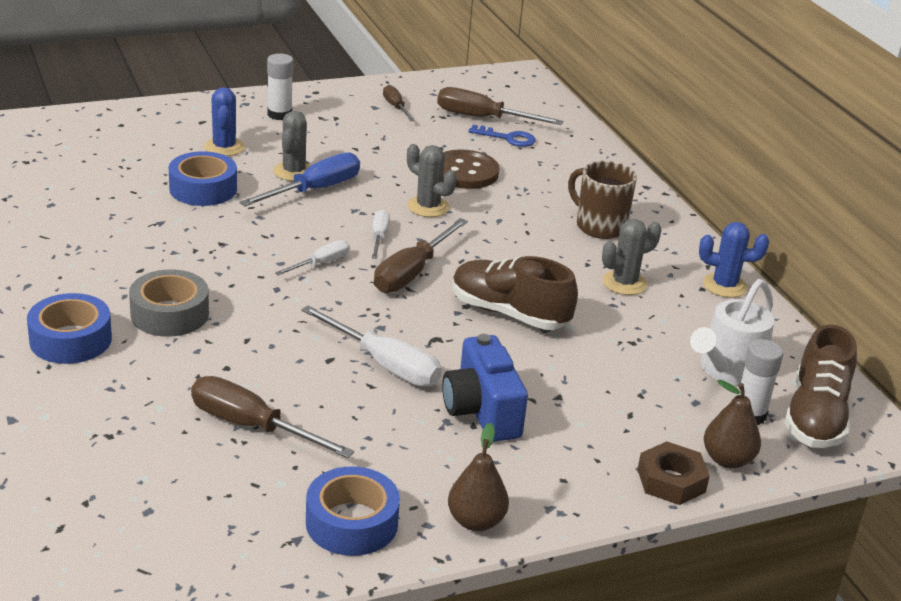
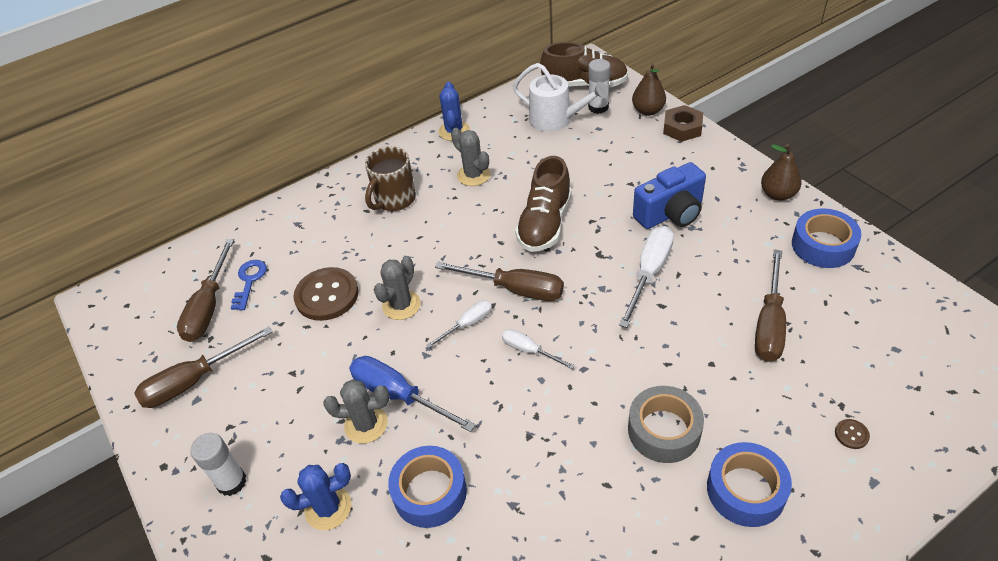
camera: 95 degrees left, 15 degrees up
white screwdriver [372,210,390,259] -> white screwdriver turned 150 degrees clockwise [426,300,492,348]
brown screwdriver [383,85,415,121] -> brown screwdriver [134,326,273,408], size x1.76
none -> brown button [835,419,870,449]

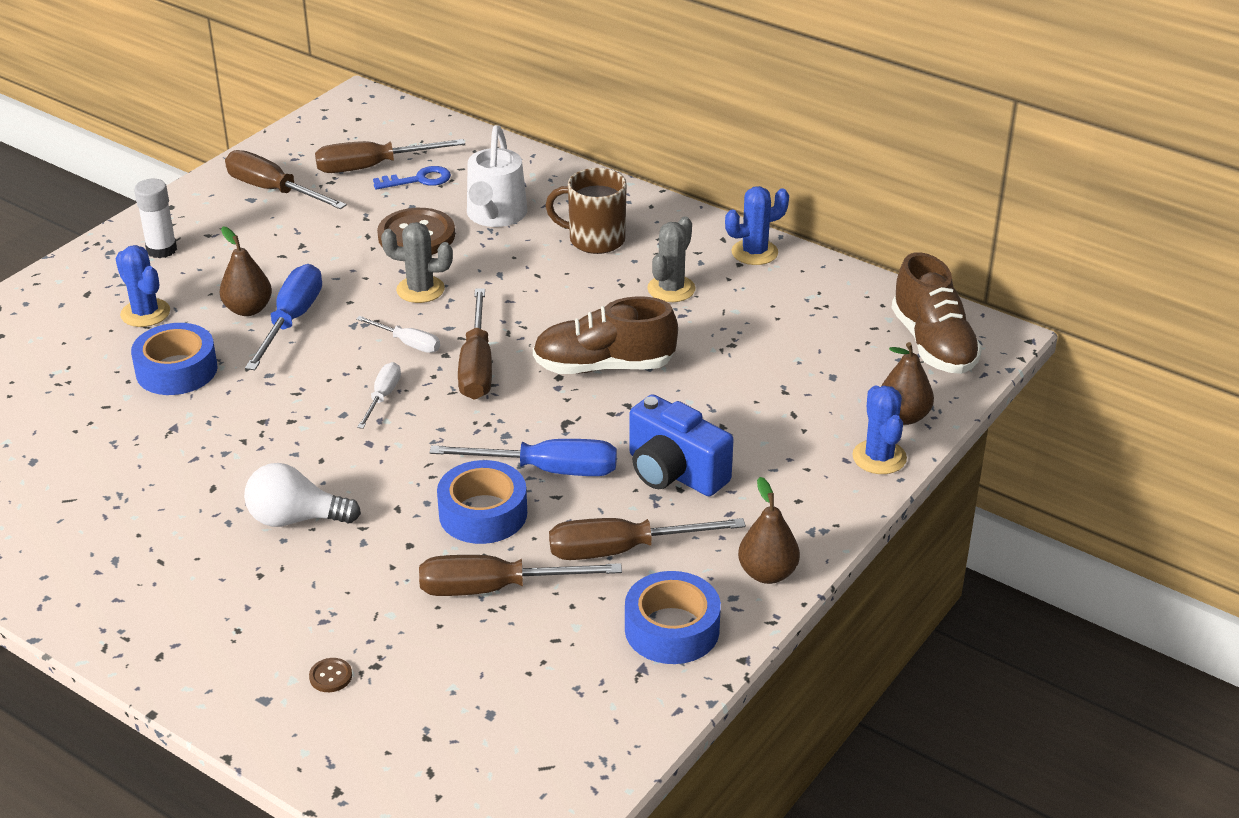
camera: 65 degrees right, 10 degrees down
grey cactus [323,379,389,444] -> brown pear [220,226,272,316]
white watering can [513,63,608,132] -> white watering can moved to [467,125,527,227]
white glue stick [588,59,610,114] -> none
white screwdriver [619,226,674,328] -> blue screwdriver [429,439,617,476]
grey tape [628,386,704,463] -> white light bulb [244,463,361,527]
brown nut [663,105,703,142] -> blue cactus [852,385,907,474]
blue tape [707,442,792,527] -> blue tape moved to [437,460,527,544]
none -> brown screwdriver [549,518,746,560]

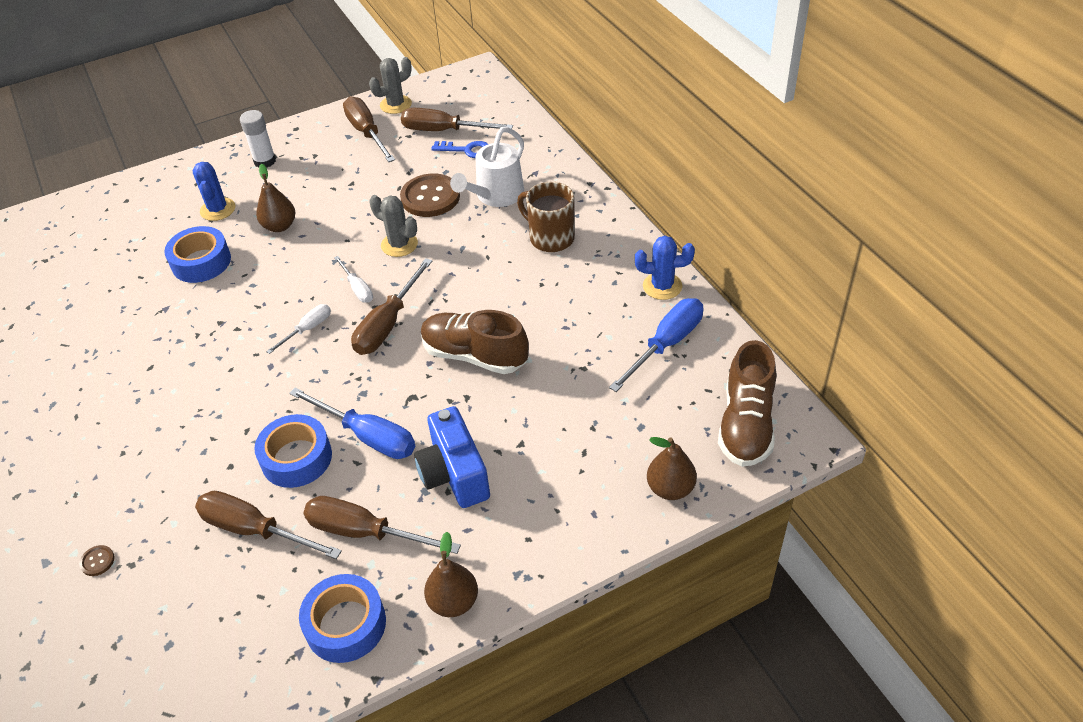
camera: 30 degrees right, 10 degrees up
white light bulb [244,463,361,527] -> none
blue screwdriver [245,264,322,370] -> blue screwdriver moved to [609,298,703,392]
grey cactus [647,216,695,302] -> grey cactus moved to [369,57,412,114]
blue cactus [852,385,907,474] -> none

